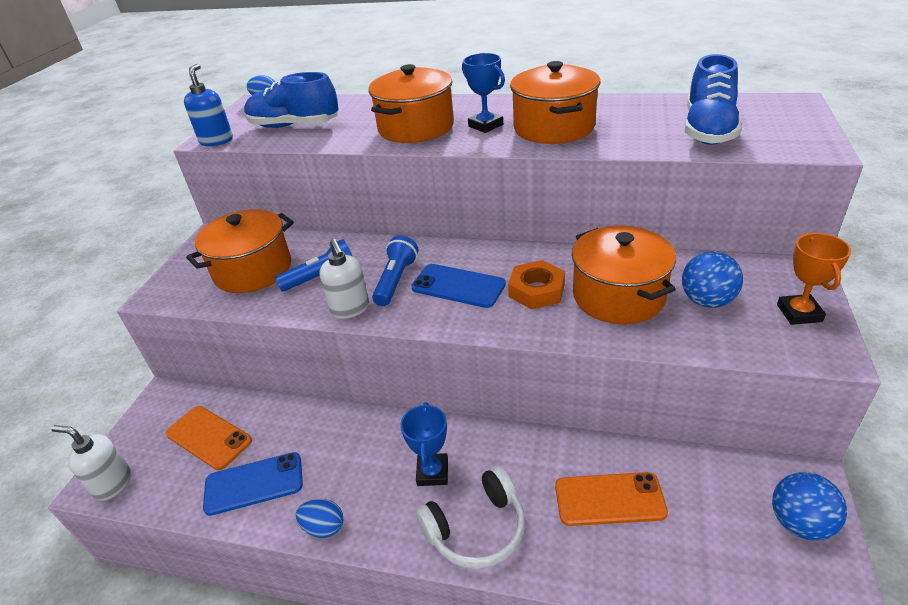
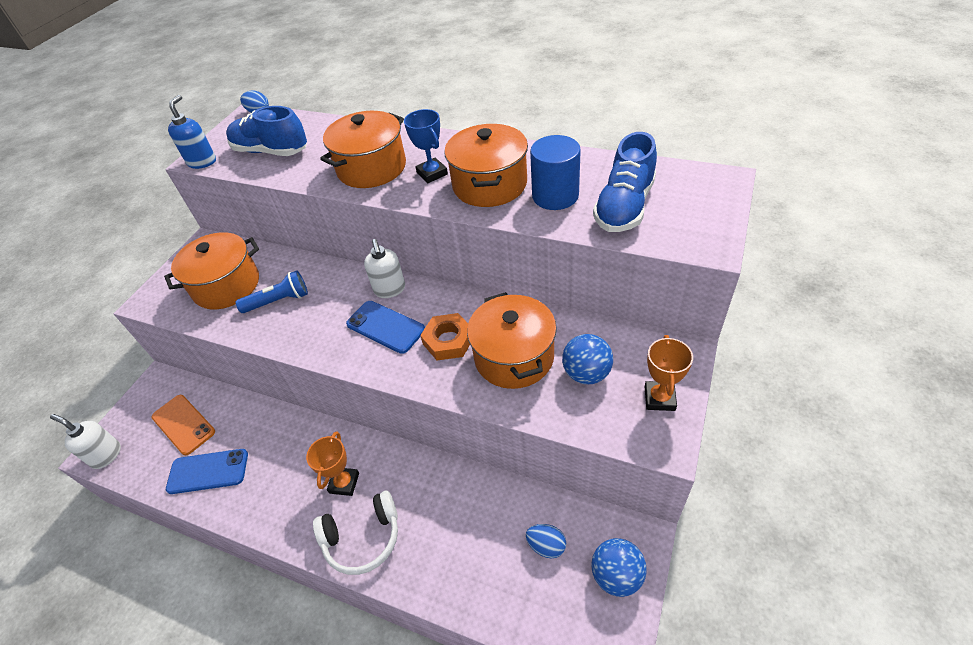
camera: 10 degrees right, 10 degrees up
blue egg [296,499,343,538] -> blue egg moved to [526,524,566,558]
white soap dispenser [319,239,369,319] -> white soap dispenser moved to [364,239,405,298]
blue flashlight [372,236,418,306] -> none
blue trophy [400,402,448,486] -> orange trophy [306,431,359,496]
orange phone [555,472,668,526] -> none
none -> blue cylinder [530,135,581,210]

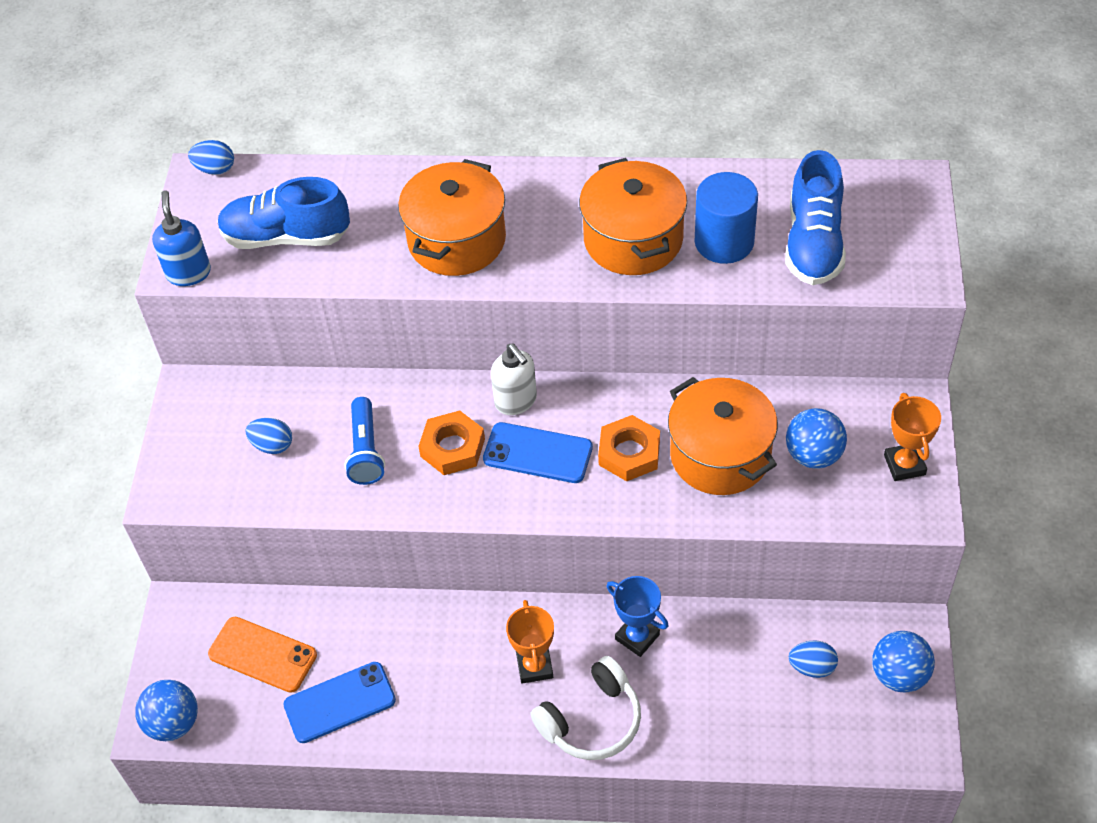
camera: 20 degrees left, 5 degrees up
white soap dispenser [50,414,121,469] -> blue ball [135,680,198,741]
orange pot [164,232,259,310] -> blue egg [245,418,292,454]
blue flashlight [236,270,308,313] -> blue flashlight turned 120 degrees clockwise [344,397,385,485]
blue trophy [404,109,448,183] -> blue trophy moved to [607,576,669,657]
none -> orange nut [418,410,485,475]

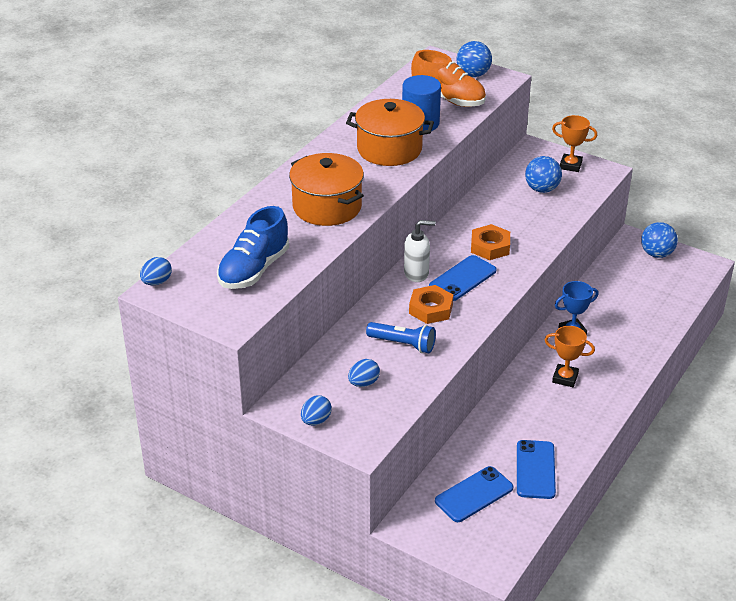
camera: 65 degrees left, 15 degrees down
blue ball [135,680,198,741] -> blue ball moved to [457,41,492,77]
blue soap dispenser [152,190,211,286] -> none
orange phone [208,617,317,693] -> blue phone [435,466,513,522]
white headphones [530,656,641,760] -> none
orange pot [668,377,778,495] -> none
blue shoe [785,150,846,285] -> orange shoe [411,50,486,107]
blue egg [789,640,838,678] -> blue egg moved to [301,395,332,425]

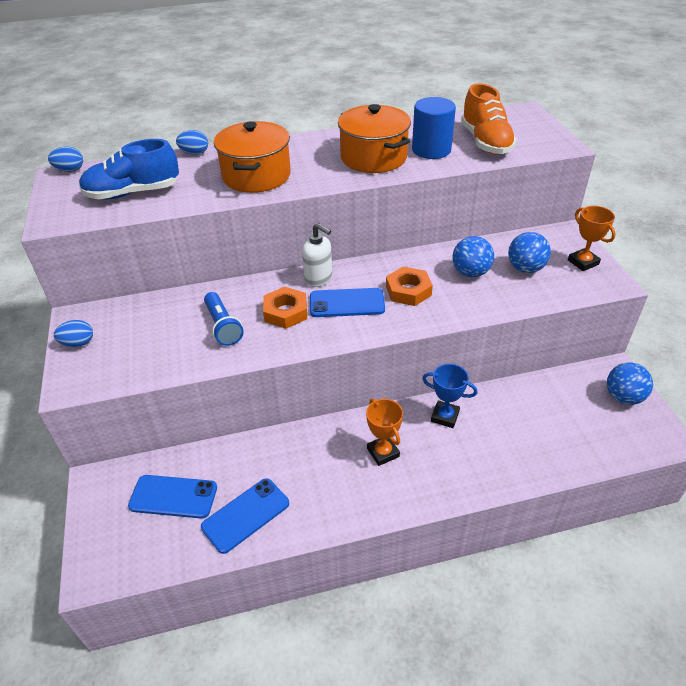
camera: 45 degrees right, 5 degrees up
blue egg [348,359,380,387] -> blue egg moved to [176,130,208,155]
blue ball [457,41,492,77] -> blue ball moved to [453,236,494,277]

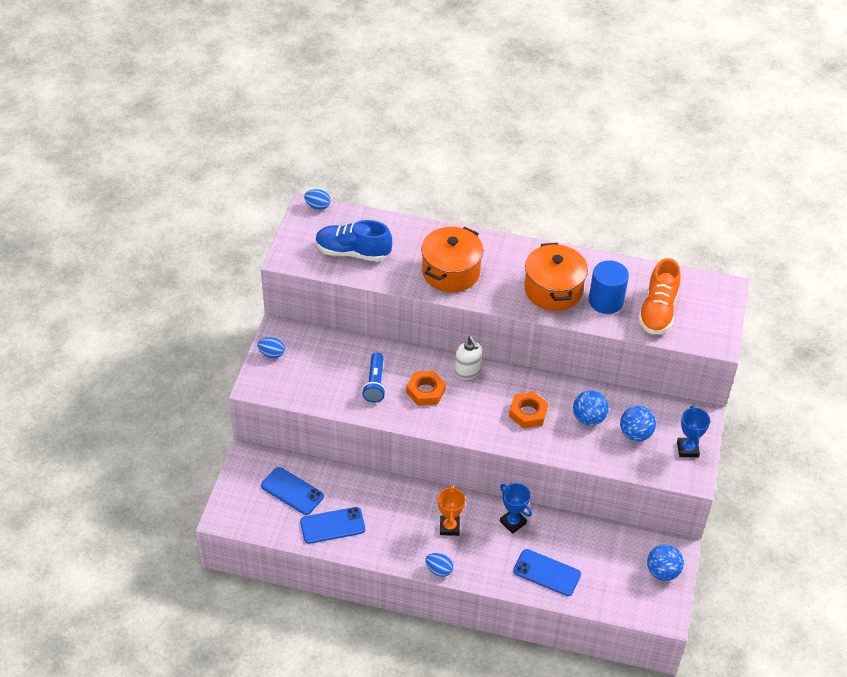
camera: 25 degrees right, 5 degrees up
blue egg [176,130,208,155] -> blue egg moved to [425,553,453,577]
blue phone [310,288,385,317] -> blue phone moved to [513,549,581,596]
orange trophy [568,206,616,271] -> blue trophy [677,405,710,457]

